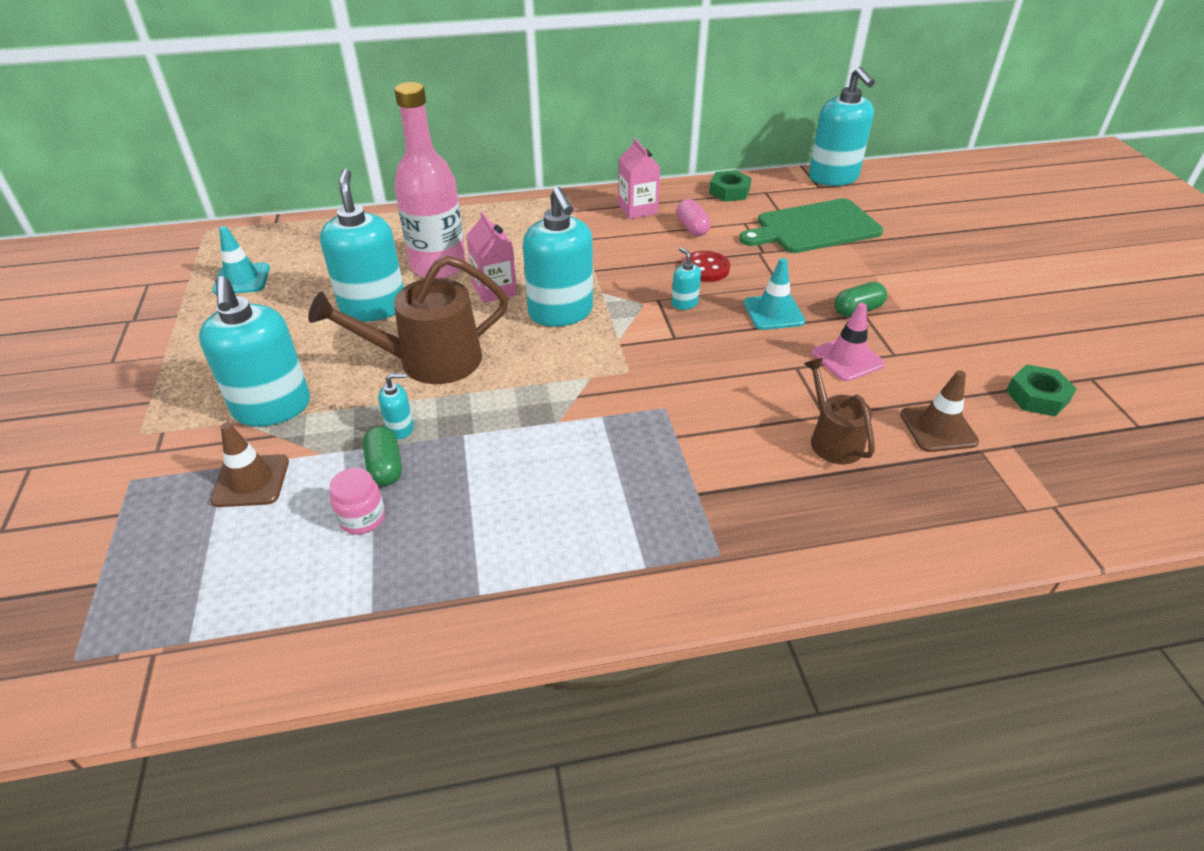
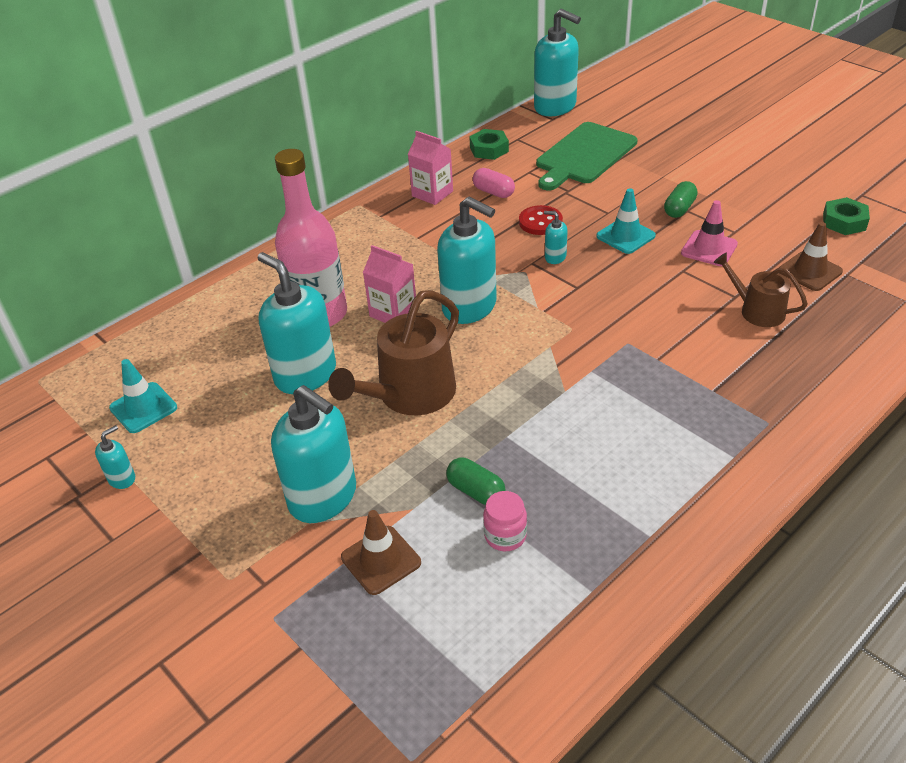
camera: 30 degrees left, 0 degrees up
turquoise soap dispenser [378,373,414,439] -> turquoise soap dispenser moved to [95,425,135,489]

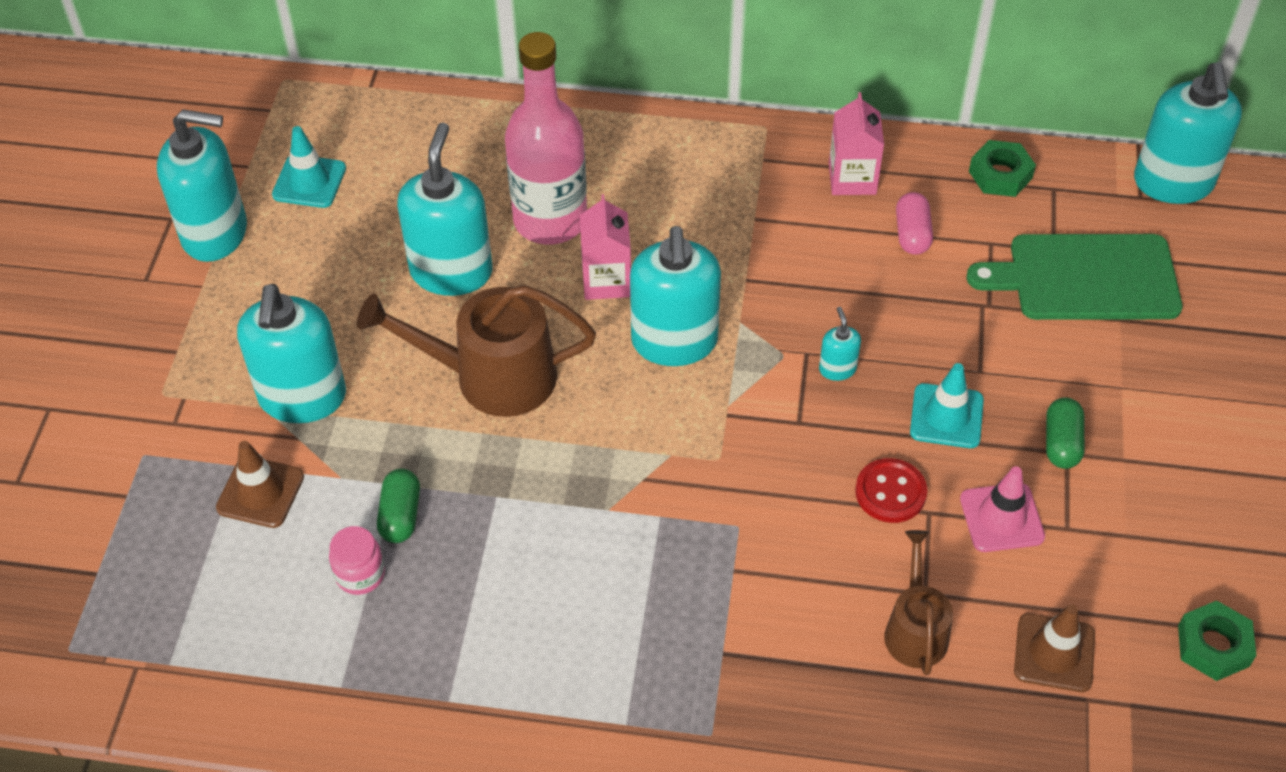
camera: 50 degrees right, 10 degrees up
turquoise soap dispenser [95,425,135,489] -> turquoise soap dispenser [157,109,247,262], size x2.29
red button [519,205,563,235] -> red button moved to [855,458,927,523]
green capsule [664,181,698,218] -> green capsule turned 75 degrees counterclockwise [1046,397,1085,469]

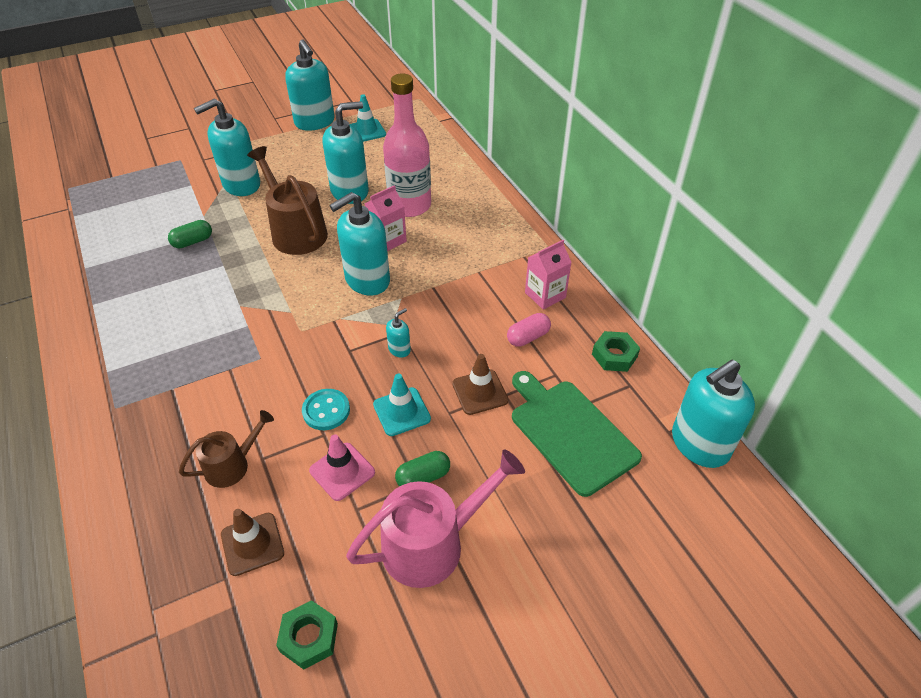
camera: 55 degrees right, 5 degrees down
brown traffic cone [216,441,304,528] -> brown traffic cone moved to [452,354,508,415]
pink jar [329,526,385,595] -> none
red button [855,458,927,523] -> turquoise button [302,389,350,430]
none -> pink watering can [346,449,525,588]

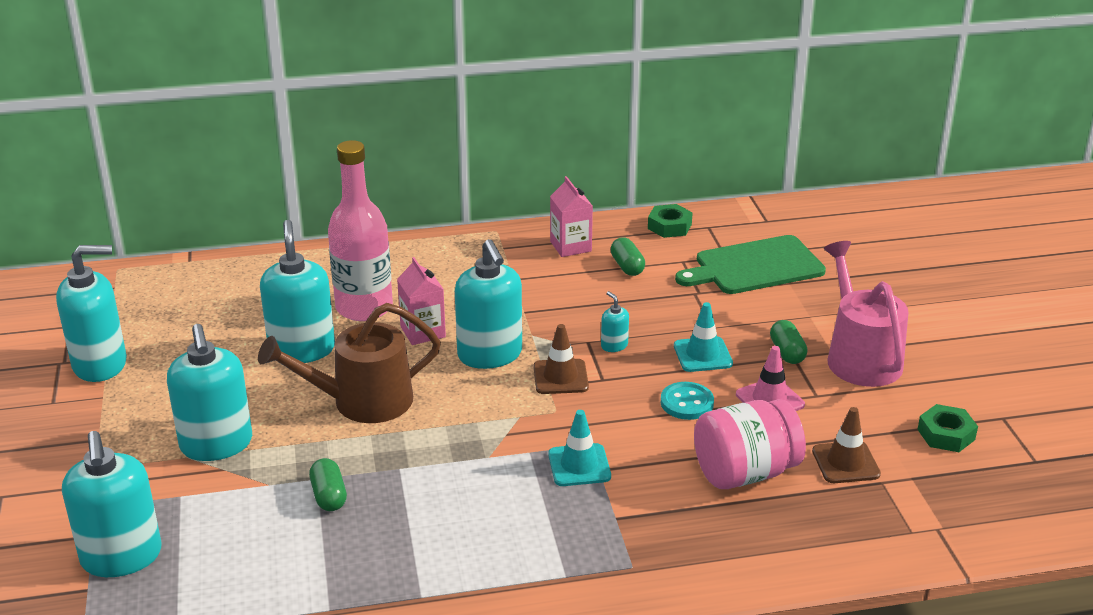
camera: 75 degrees left, 15 degrees down
brown watering can [179,410,274,488] -> pink jar [694,399,806,489]
turquoise traffic cone [349,94,386,142] -> turquoise traffic cone moved to [548,410,611,486]
brown traffic cone [452,354,508,415] -> brown traffic cone moved to [534,324,589,394]
pink capsule [507,313,551,347] -> green capsule [611,237,645,276]
turquoise soap dispenser [672,359,755,468] -> turquoise soap dispenser moved to [62,431,162,577]

